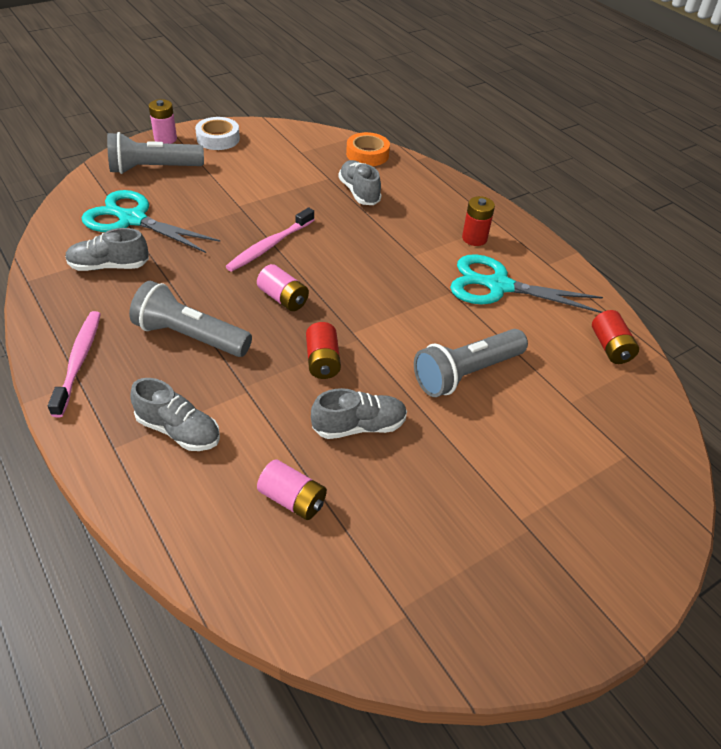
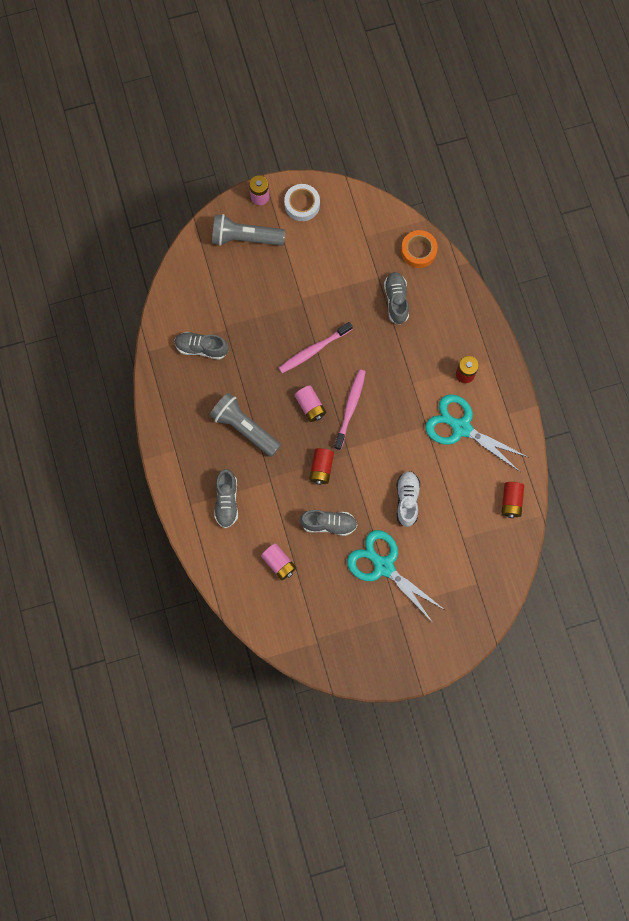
camera: 20 degrees right, 30 degrees up
pink toothbrush [48,311,101,417] -> pink toothbrush moved to [334,369,366,450]
turquoise scissors [82,190,220,253] -> turquoise scissors moved to [347,530,445,623]
grey shoe [131,378,220,451] -> grey shoe turned 45 degrees clockwise [214,469,238,528]
grey flashlight [414,329,528,397] -> white shoe [396,471,420,527]

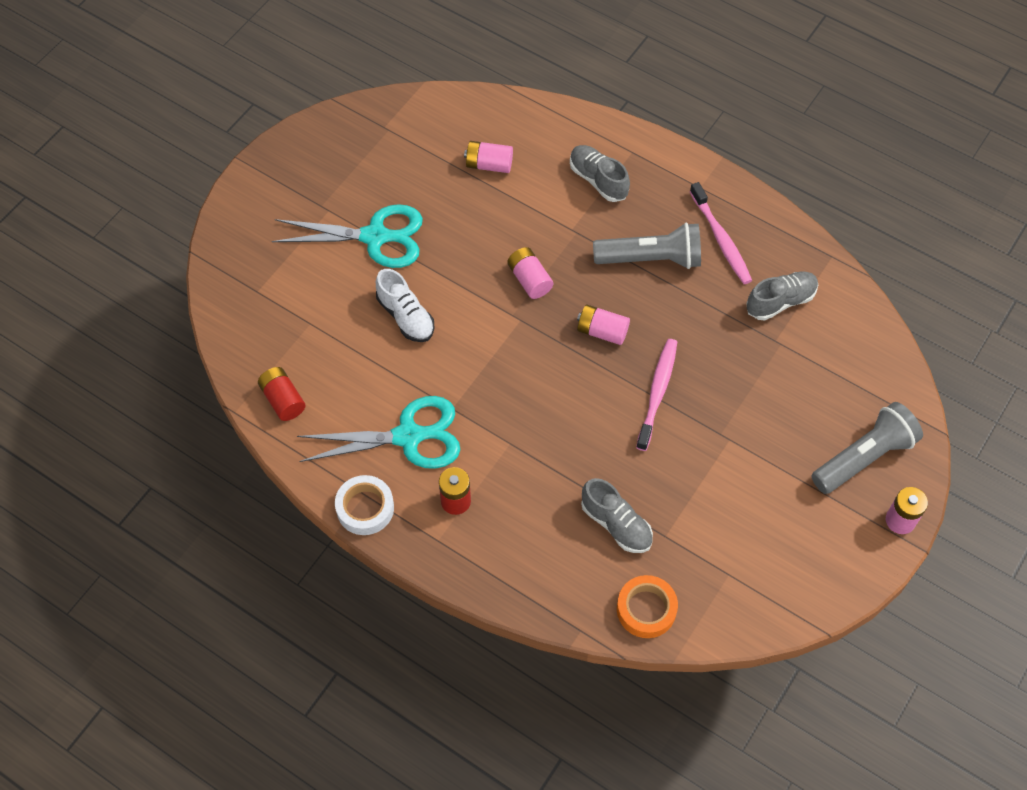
camera: 140 degrees right, 15 degrees down
white tape [284,184,320,221] -> white tape moved to [335,475,394,535]
grey shoe [300,510,357,536] -> none
red battery [309,448,334,485] -> pink battery [507,247,553,299]
pink toothbrush [334,369,366,450] -> pink toothbrush moved to [690,182,752,284]

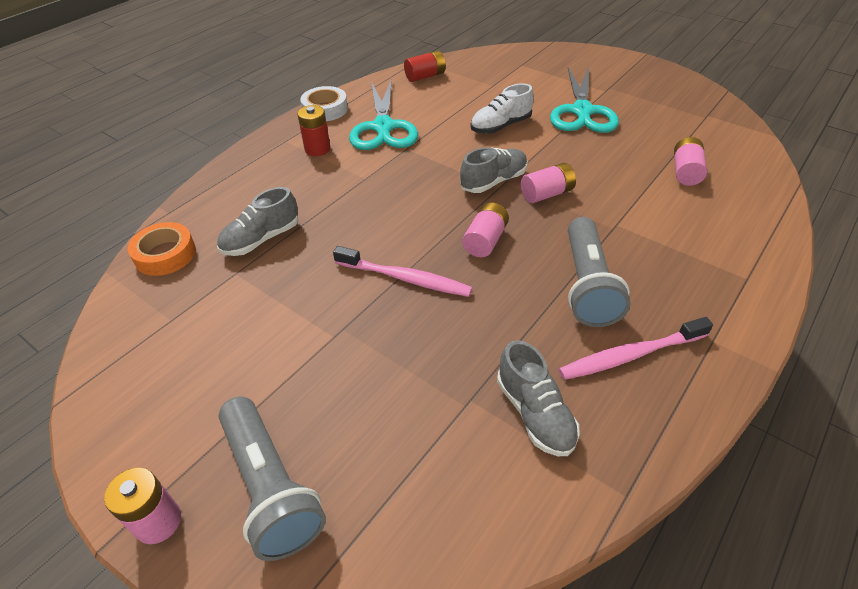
camera: 95 degrees right, 15 degrees down
grey shoe [570,145,630,202] -> grey shoe moved to [460,147,528,193]

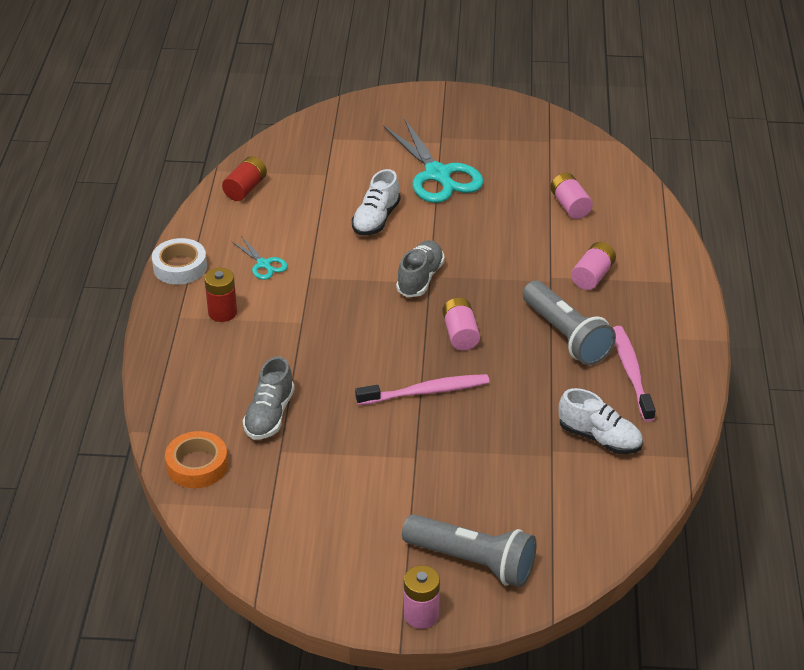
camera: 35 degrees left, 5 degrees down
turquoise scissors [349,78,418,150] -> turquoise scissors [231,236,288,280], size x0.47
grey shoe [497,340,579,456] -> white shoe [559,388,643,454]
pink battery [521,163,576,203] -> pink battery moved to [571,242,616,290]
pink toothbrush [559,317,713,380] -> pink toothbrush turned 135 degrees clockwise [613,326,655,422]

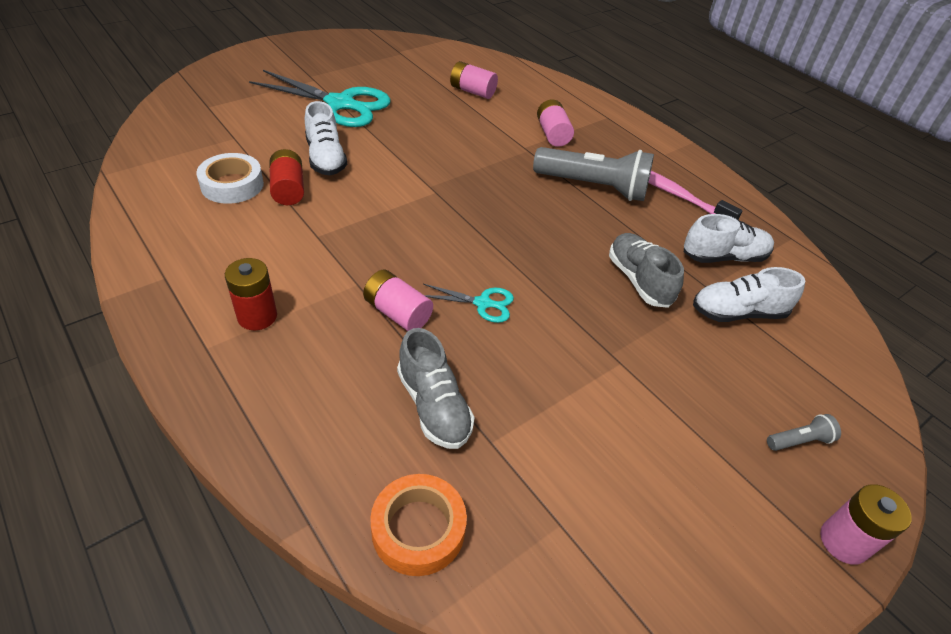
camera: 45 degrees left, 5 degrees up
white tape [152,238,207,285] -> white tape moved to [196,153,264,204]
red battery [222,156,267,201] -> red battery moved to [269,149,304,205]
turquoise scissors [231,236,288,280] -> turquoise scissors moved to [423,284,514,323]
pink toothbrush [355,374,489,405] -> none
grey shoe [396,240,445,297] -> grey shoe moved to [609,233,684,308]
grey flashlight [402,514,537,587] -> grey flashlight [767,414,841,451], size x0.42
pink battery [442,298,480,351] -> pink battery moved to [363,269,433,331]
none -> white shoe [693,267,805,322]

